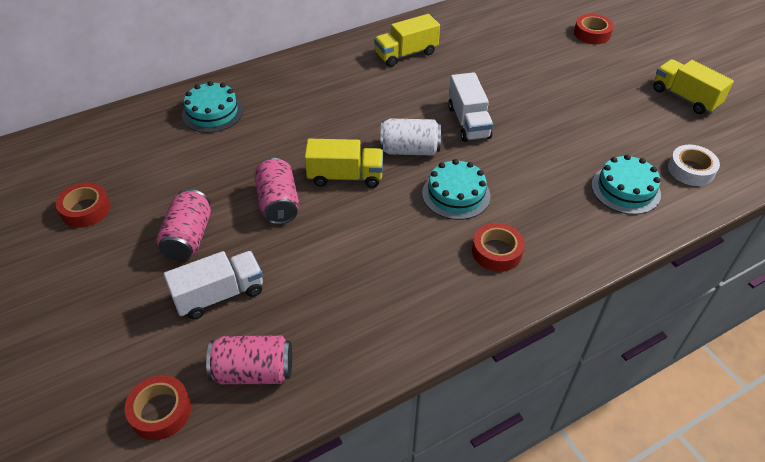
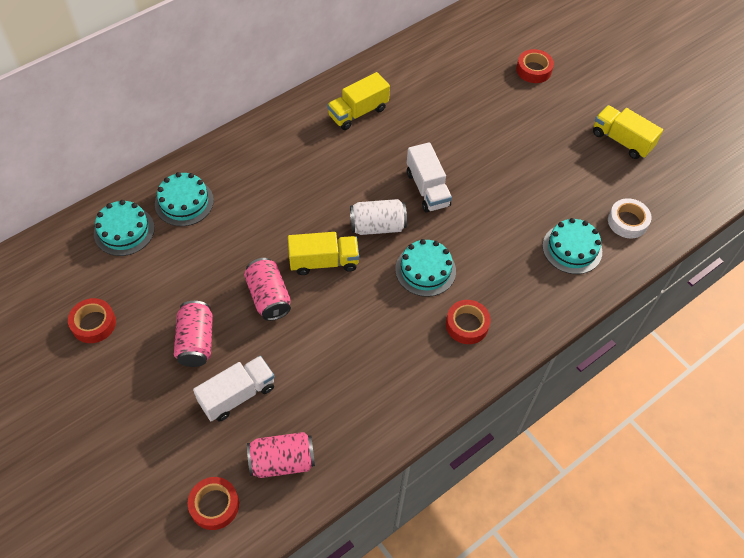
camera: 10 degrees left, 10 degrees up
none -> turquoise cake [94,200,155,256]

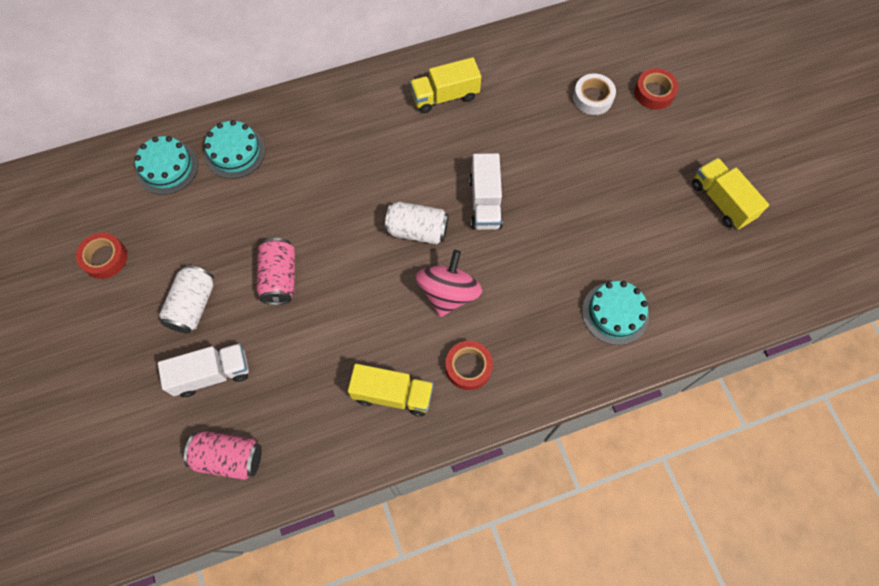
camera: 20 degrees right, 10 degrees up
pink can [174,301,213,367] -> white can [159,265,214,334]
red tape [188,477,239,530] -> none
yellow truck [288,232,359,275] -> yellow truck moved to [348,364,434,417]
turquoise cake [395,239,456,297] -> pink spinning top [416,250,482,317]
white tape [608,198,651,238] -> white tape moved to [573,73,616,115]

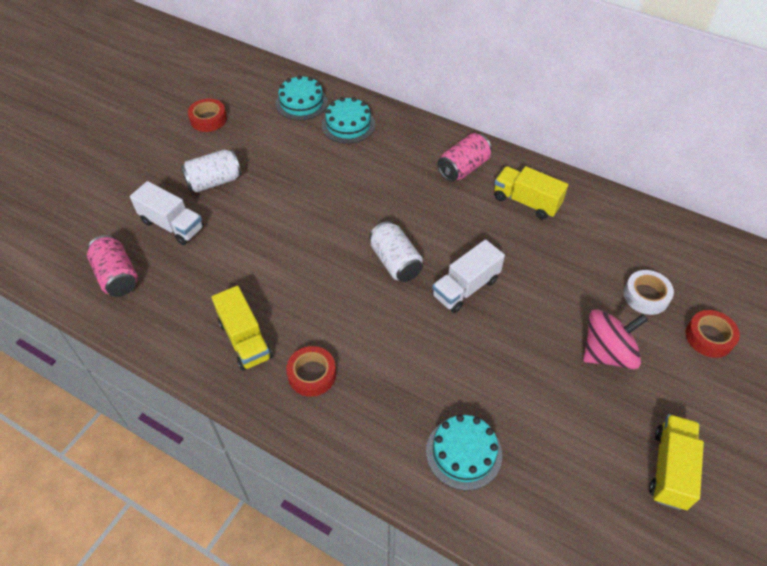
camera: 50 degrees right, 15 degrees down
pink can [257,238,295,305] -> pink can moved to [437,133,492,182]
pink spinning top [416,250,482,317] -> pink spinning top moved to [583,309,648,369]

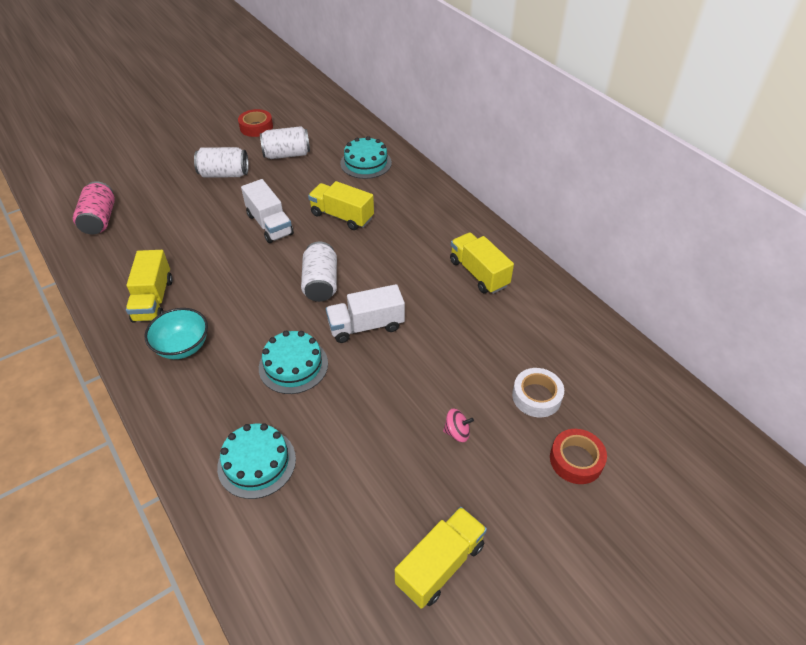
camera: 25 degrees right, 5 degrees down
white truck [130,181,204,245] -> white truck moved to [241,179,294,243]
turquoise cake [276,75,328,120] -> turquoise cake moved to [259,331,328,394]
red tape [286,346,336,397] -> turquoise bowl [145,308,208,359]
pink can [437,133,492,182] -> none
pink spinning top [583,309,648,369] -> pink spinning top [443,409,474,442], size x0.46
none -> white can [260,126,310,159]
none -> yellow truck [308,181,374,230]

